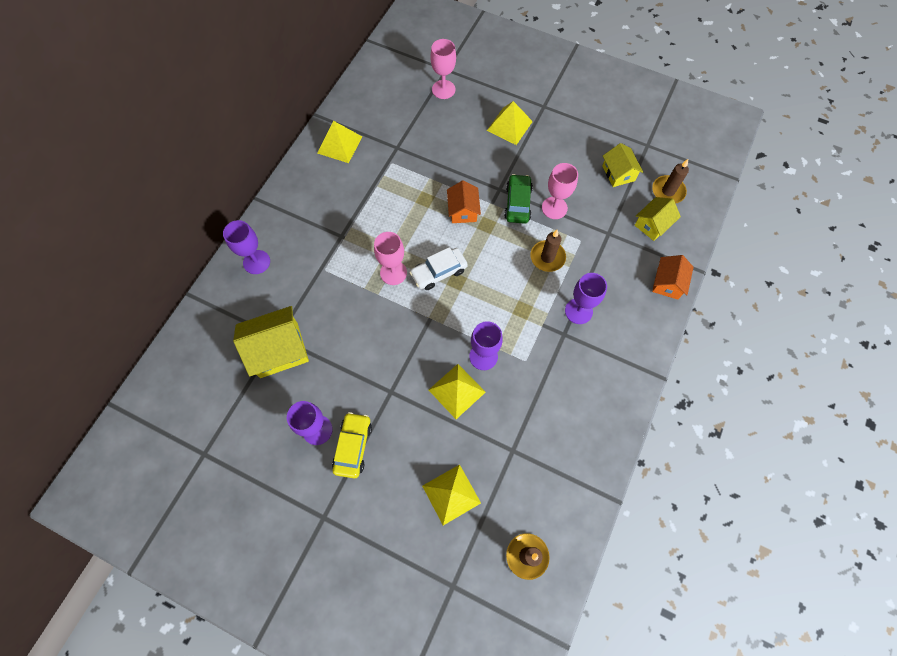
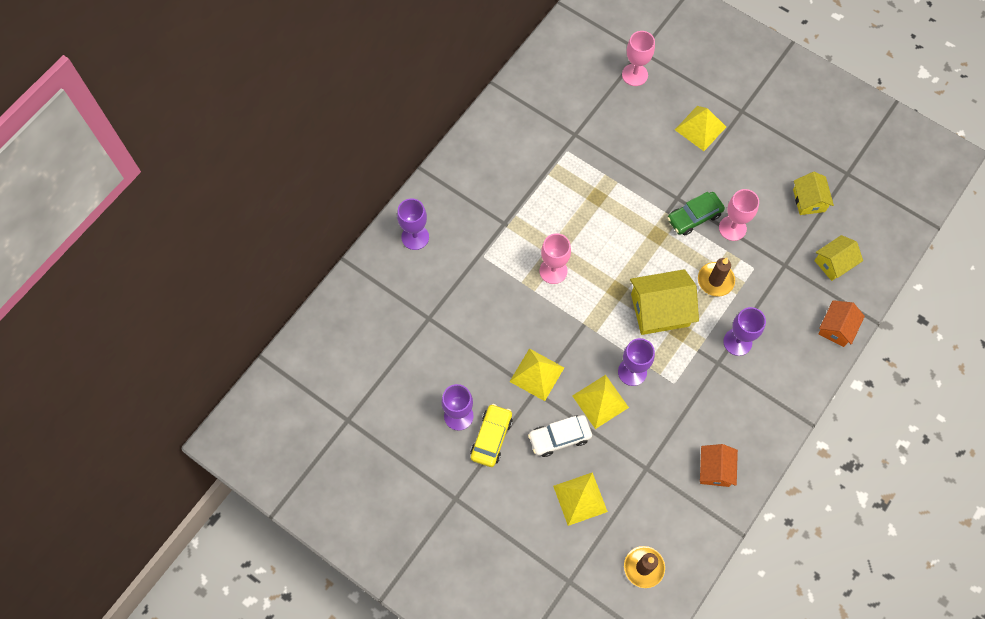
camera: 10 degrees right, 0 degrees up
yellow house [233,306,309,378] -> yellow house moved to [630,269,699,335]
yellow pyramid [317,121,362,163] -> yellow pyramid moved to [509,348,564,401]
white car [409,247,468,290] -> white car moved to [528,415,592,457]
orange house [447,180,481,223] -> orange house moved to [700,444,738,487]
green car [504,174,533,224] -> green car turned 135 degrees counterclockwise [667,192,725,236]
brown candle [652,159,689,204] -> none

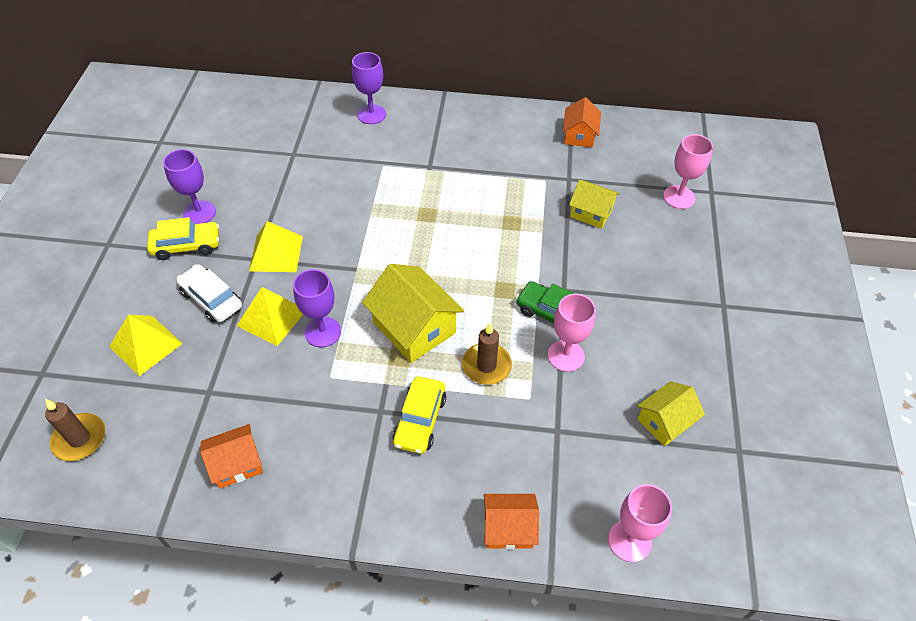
camera: 60 degrees right, 15 degrees down
pink goblet [540,233,571,284] -> pink goblet moved to [608,484,672,562]
yellow pyramid [675,106,726,151] -> none
purple goblet [723,307,766,356] -> yellow car [392,377,446,454]
yellow house [814,235,863,281] -> yellow house moved to [569,180,620,229]
none -> orange house [563,97,601,148]

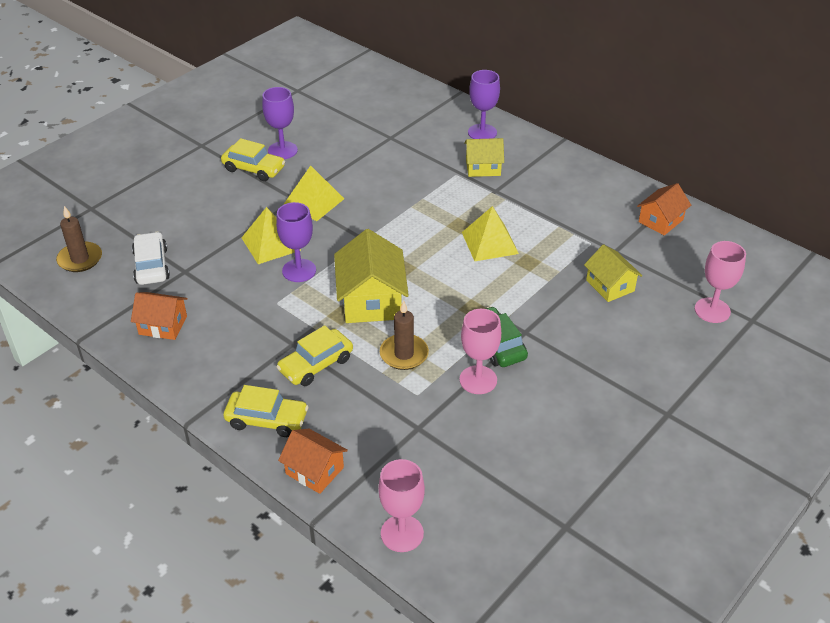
camera: 35 degrees right, 10 degrees down
yellow pyramid [109,315,183,376] -> yellow pyramid moved to [462,206,519,261]
white car [177,264,242,323] -> white car moved to [132,232,170,285]
yellow house [637,381,705,446] -> yellow house moved to [464,138,504,177]
none -> yellow car [223,385,309,437]

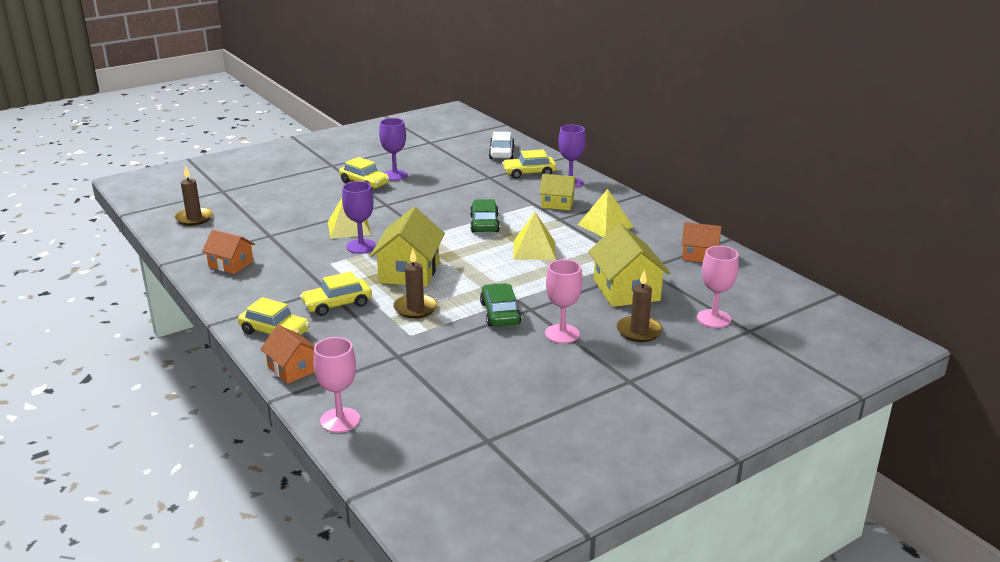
camera: 15 degrees right, 15 degrees down
white car [132,232,170,285] -> white car moved to [489,132,515,159]
yellow pyramid [283,165,344,221] -> yellow pyramid moved to [578,189,633,237]
pink goblet [460,309,501,394] -> pink goblet moved to [545,259,582,344]
yellow house [584,244,642,302] -> yellow house [588,223,670,307], size x1.64
orange house [637,183,691,236] -> orange house turned 45 degrees clockwise [681,222,722,262]
none -> green car [470,199,500,233]
none -> yellow car [502,149,557,179]
none -> brown candle [617,270,663,342]

